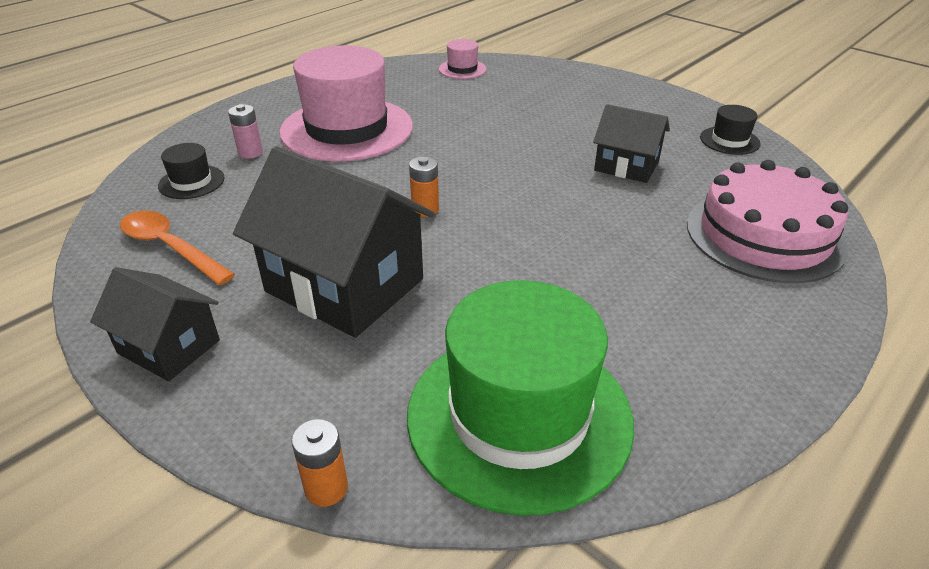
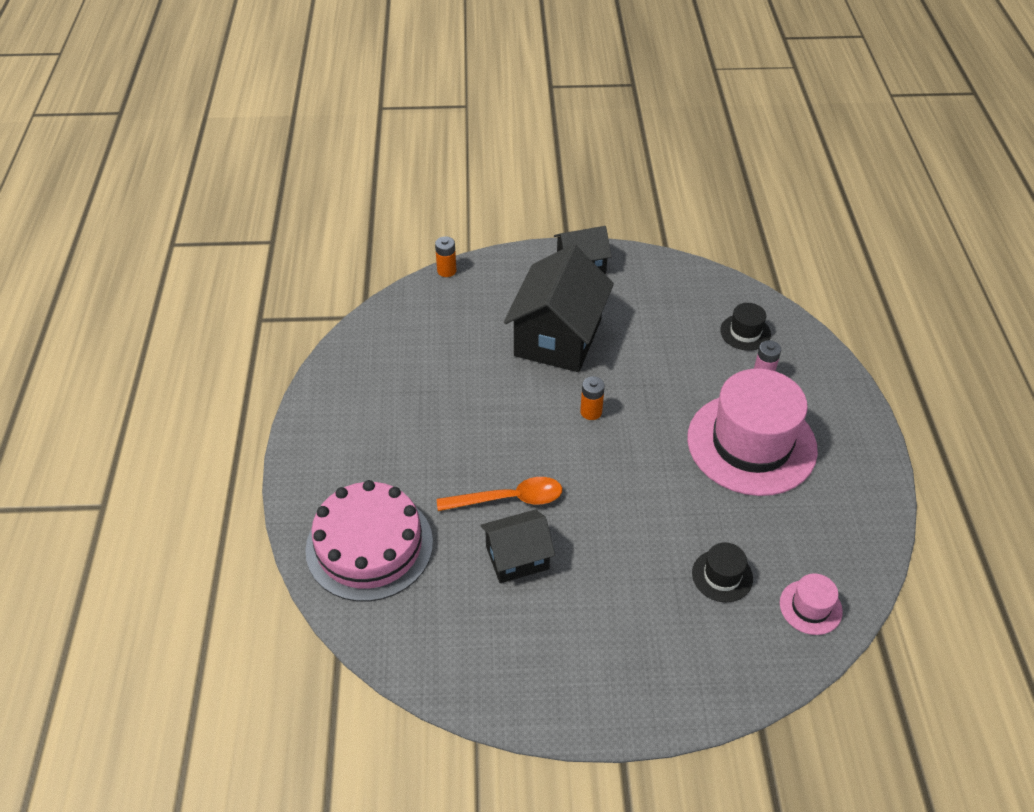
camera: 135 degrees right, 10 degrees up
orange spoon [120,211,235,285] -> orange spoon moved to [437,477,562,511]
black house [233,146,435,338] -> black house turned 60 degrees counterclockwise [504,245,614,372]
green hat [407,280,634,516] -> none
black hat [700,105,761,155] -> black hat moved to [692,543,753,602]

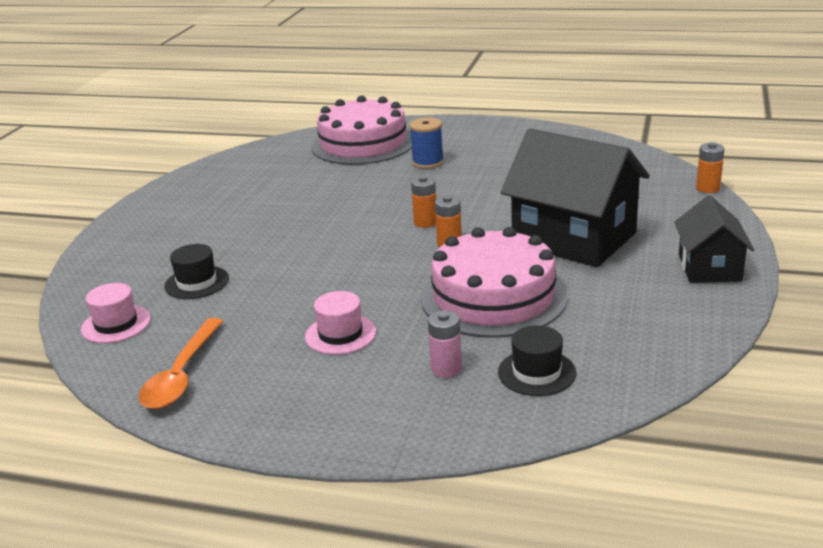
camera: 110 degrees right, 20 degrees down
orange spoon [437,477,562,511] -> orange spoon moved to [138,318,223,409]
black house [481,509,555,583] -> none
pink hat [687,369,818,496] -> pink hat [305,291,376,355], size x0.43
none -> blue spool [409,117,444,169]
none -> orange battery [411,176,436,228]
none -> pink cake [421,227,568,338]

